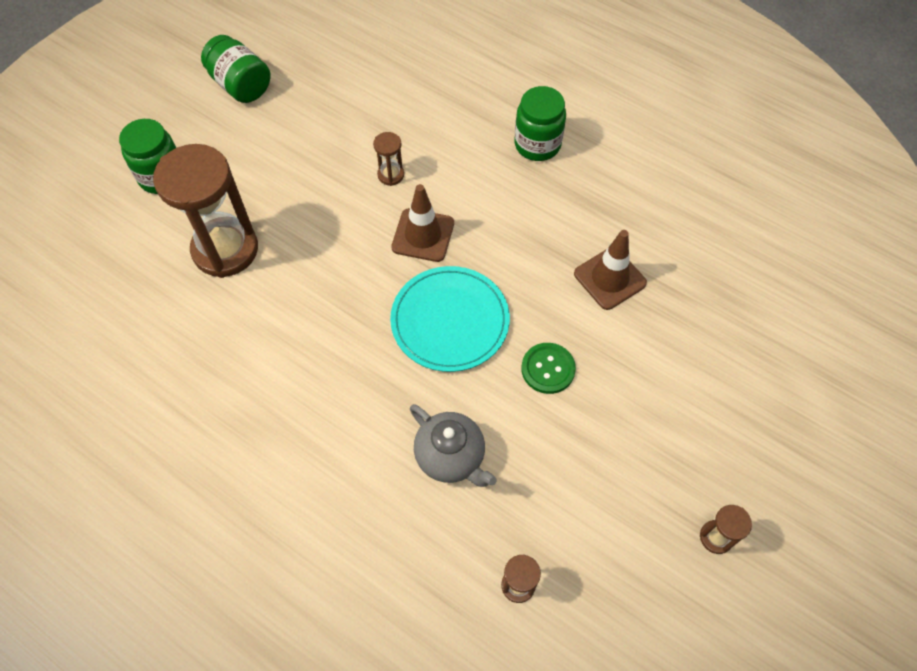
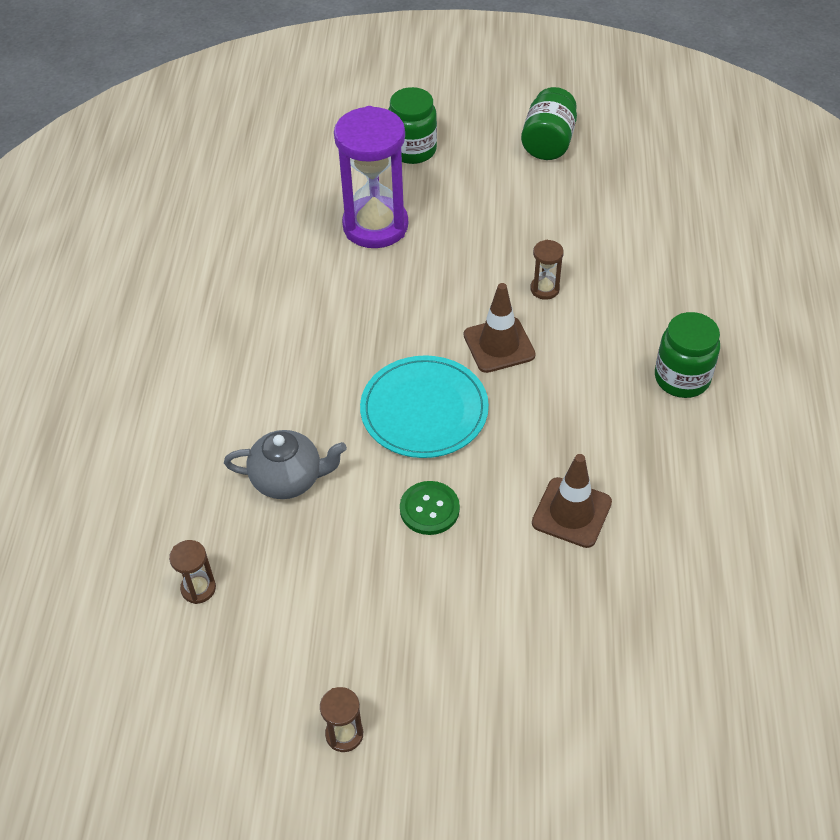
camera: 60 degrees right, 10 degrees down
brown hourglass [153,144,258,278] -> purple hourglass [334,106,408,248]
grey teapot [410,404,497,487] -> grey teapot turned 105 degrees counterclockwise [224,430,347,499]

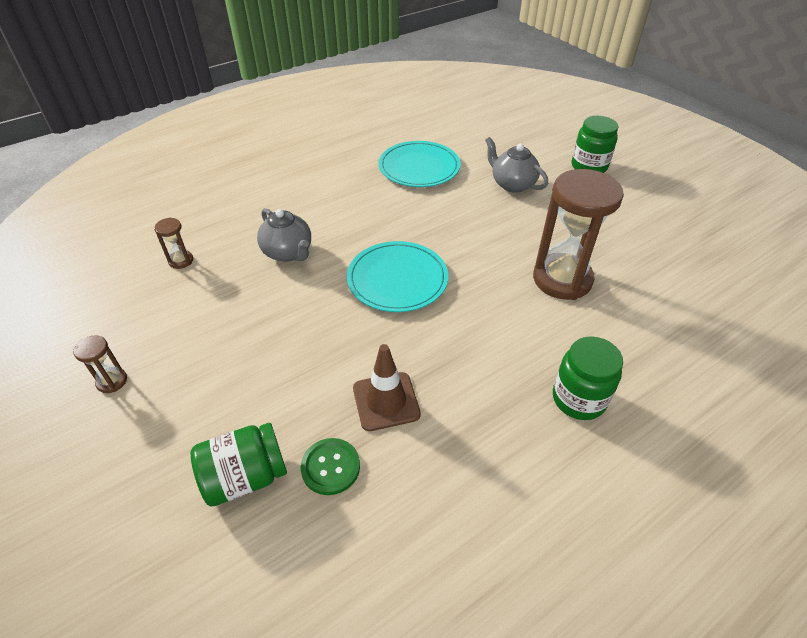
camera: 50 degrees right, 5 degrees down
purple hourglass [334,106,408,248] -> grey teapot [485,137,548,193]
green button [400,481,460,535] -> green button moved to [300,438,360,495]
brown traffic cone [464,283,536,373] -> none
green jar [521,87,577,160] -> green jar moved to [191,423,287,506]
brown hourglass [530,240,564,300] -> brown hourglass [533,169,624,300], size x2.36
none -> turquoise plate [378,141,460,187]

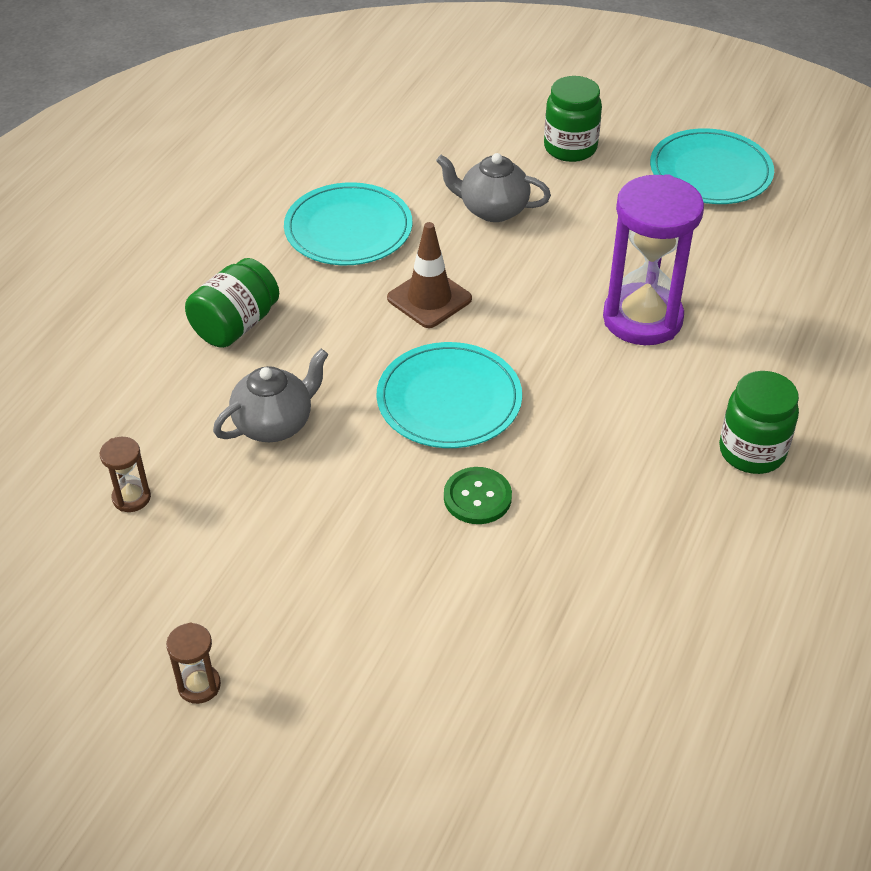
camera: 30 degrees left, 0 degrees up
green jar [191,423,287,506] -> green jar moved to [185,258,279,348]
grey teapot [257,208,311,262] -> grey teapot turned 60 degrees counterclockwise [213,349,329,442]
green button [300,438,360,495] -> green button moved to [444,467,512,524]
brown traffic cone [353,344,421,431] -> brown traffic cone moved to [387,222,472,328]
brown hourglass [533,169,624,300] -> purple hourglass [603,174,704,345]
none -> turquoise plate [650,128,774,204]

